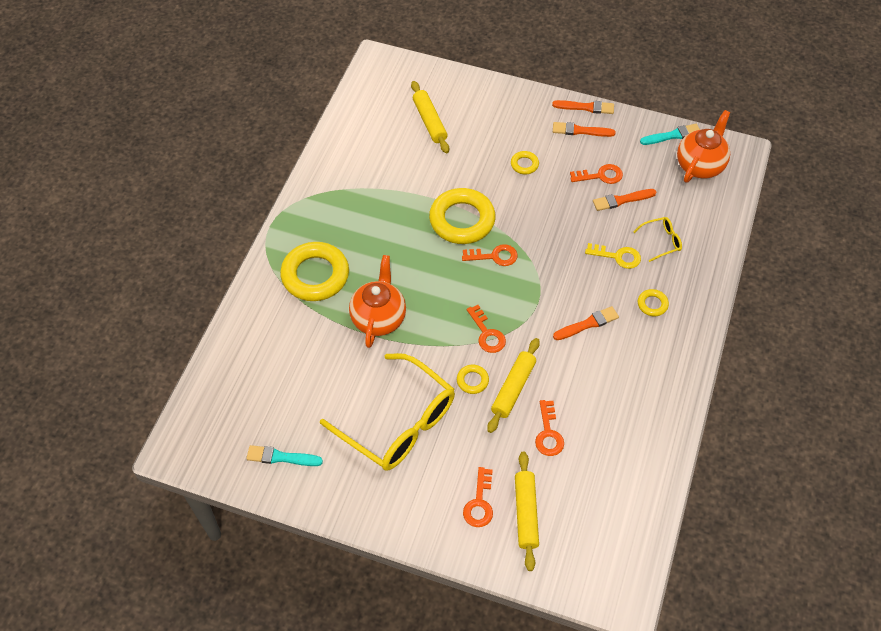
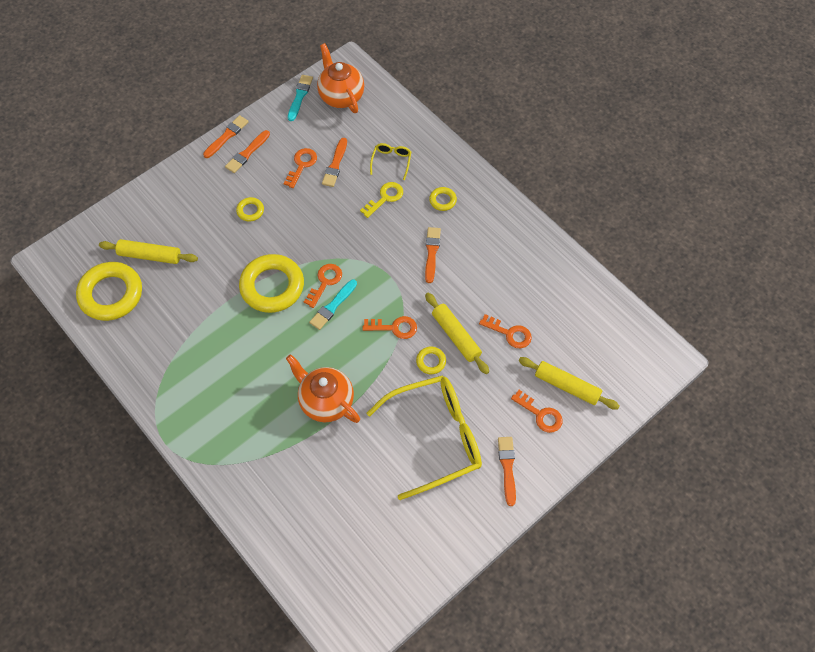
camera: 60 degrees left, 5 degrees up
turquoise brush [246,445,323,466] -> turquoise brush moved to [309,280,357,330]
yellow ring [280,242,349,301] -> yellow ring moved to [76,262,142,321]
none -> orange brush [498,437,516,506]

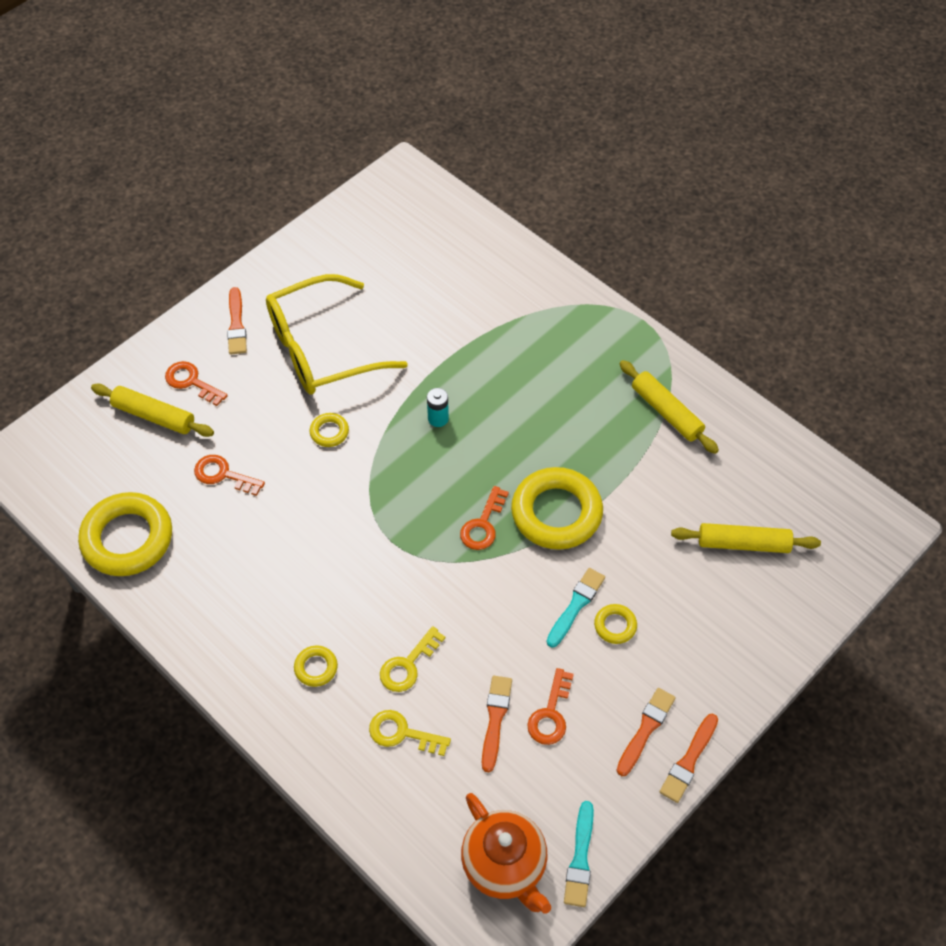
camera: 175 degrees right, 5 degrees down
yellow ring [76,262,142,321] -> yellow ring moved to [78,492,172,576]
orange teapot [286,354,360,423] -> none
turquoise brush [309,280,357,330] -> turquoise brush moved to [547,568,605,648]
orange key [363,316,417,339] -> none
yellow glasses [370,143,411,180] -> yellow key [369,710,451,756]
orange brush [425,227,441,283] -> none
yellow rolling pin [425,293,489,374] -> yellow rolling pin moved to [620,360,719,454]
none -> turquoise battery [427,388,449,427]

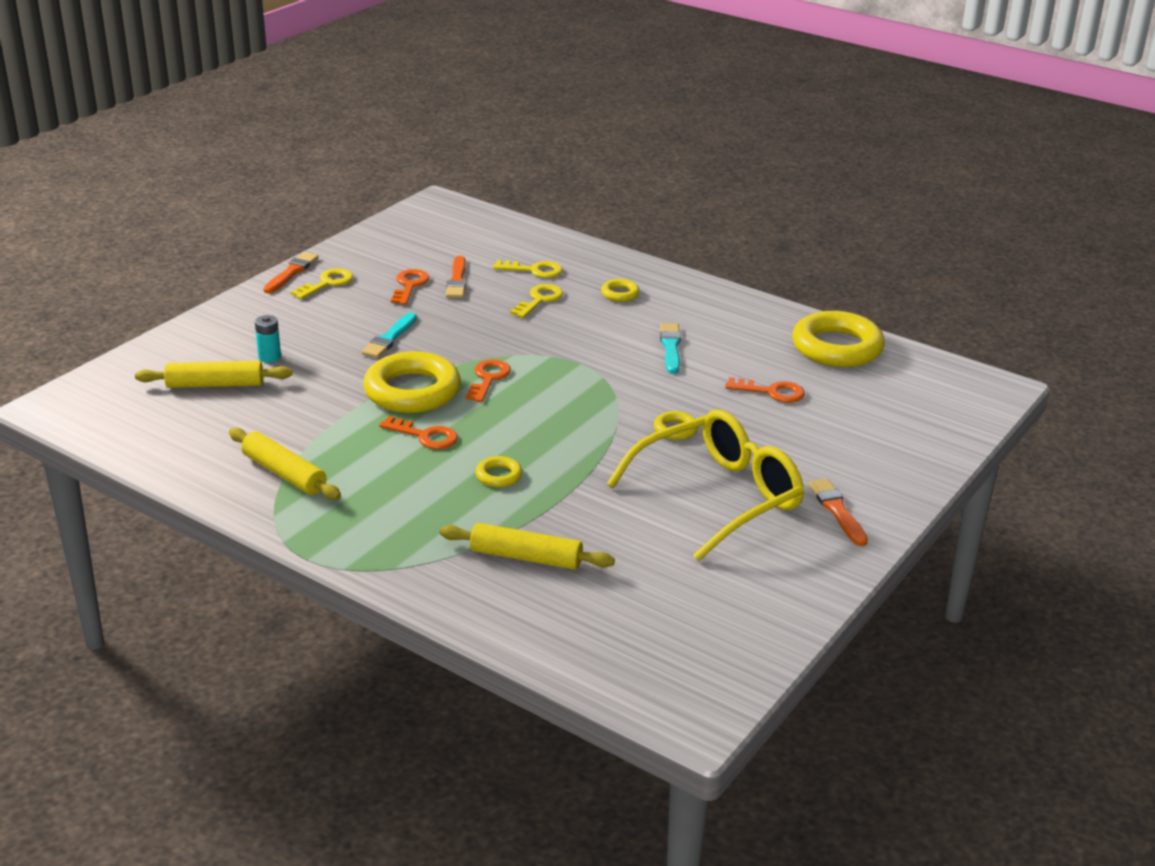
camera: 170 degrees right, 25 degrees down
yellow rolling pin [91,383,214,437] -> yellow rolling pin moved to [440,523,615,570]
orange key [165,361,228,406] -> orange key moved to [379,416,458,449]
turquoise battery [427,388,449,427] -> turquoise battery moved to [255,315,281,363]
orange teapot [461,793,551,914] -> none
turquoise brush [564,801,594,907] -> turquoise brush moved to [660,323,681,374]
yellow ring [594,604,637,644] -> yellow ring moved to [475,456,522,488]
orange brush [616,688,676,776] -> yellow key [291,268,353,299]

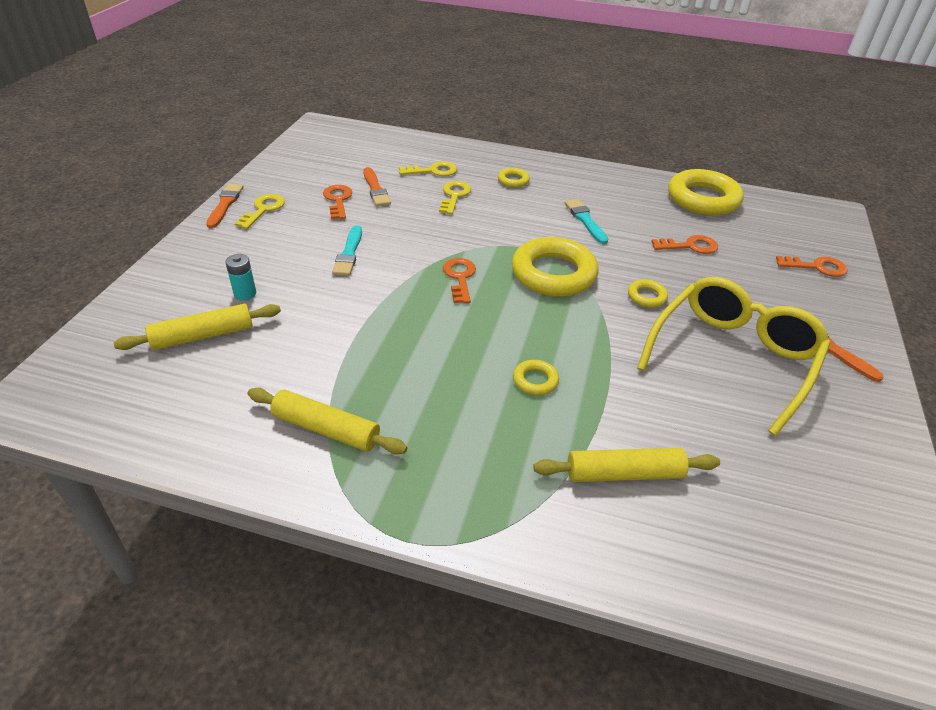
camera: 20 degrees left, 10 degrees up
yellow ring [363,351,461,413] -> yellow ring moved to [512,237,599,297]
orange key [379,416,458,449] -> orange key moved to [776,256,848,277]

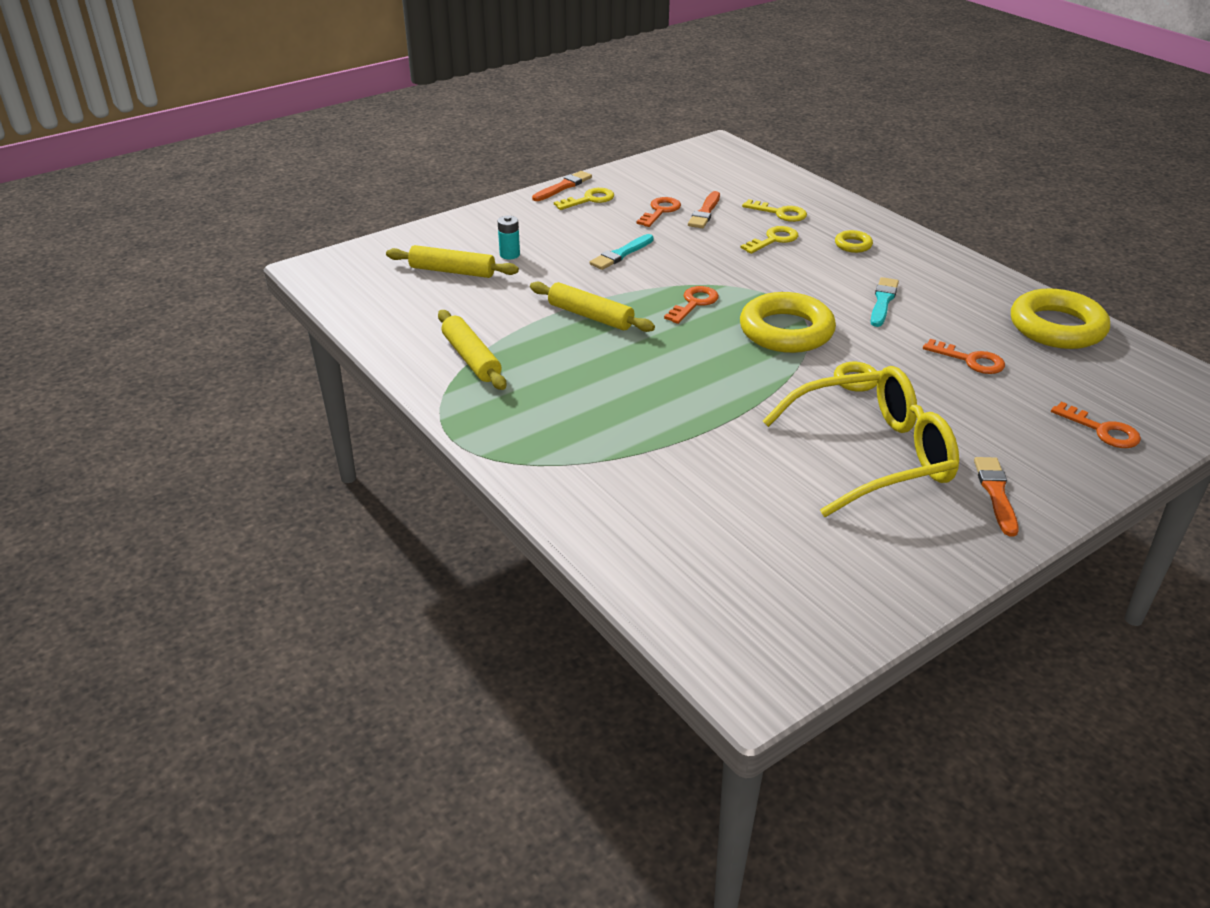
camera: 40 degrees right, 5 degrees down
yellow ring [513,360,559,395] -> none
yellow rolling pin [533,448,720,482] -> yellow rolling pin moved to [530,282,655,332]

